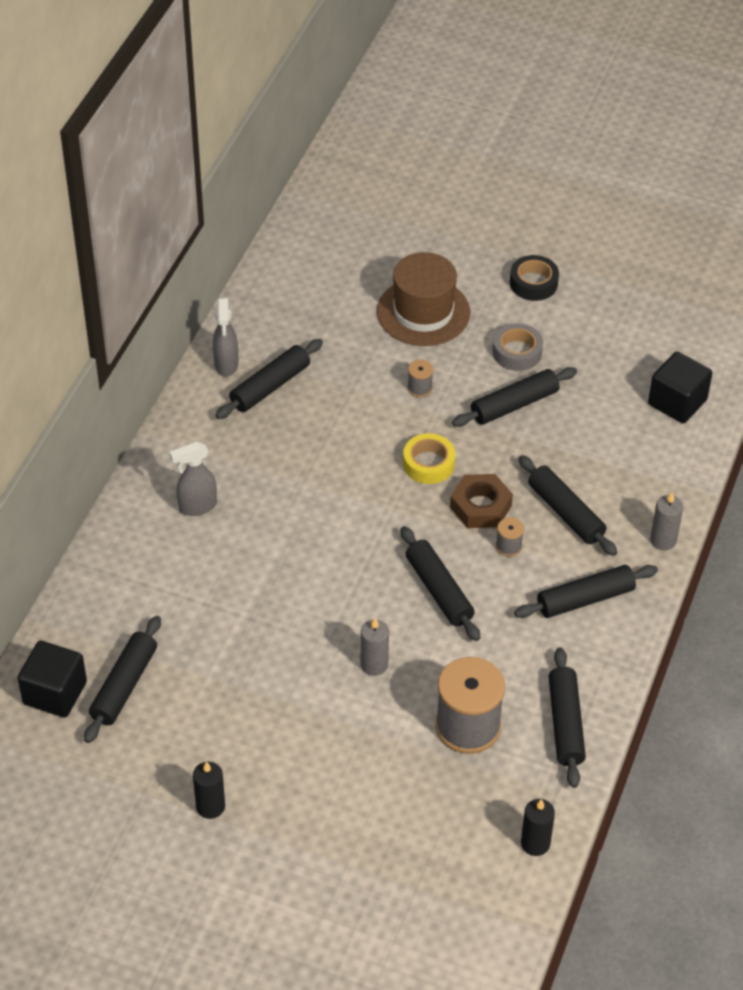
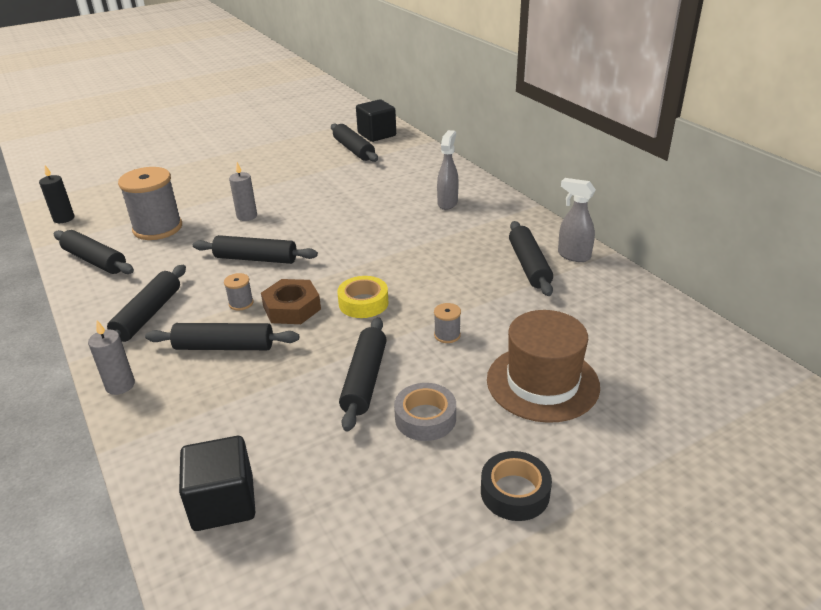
camera: 130 degrees right, 15 degrees down
black candle [193,761,225,819] -> none

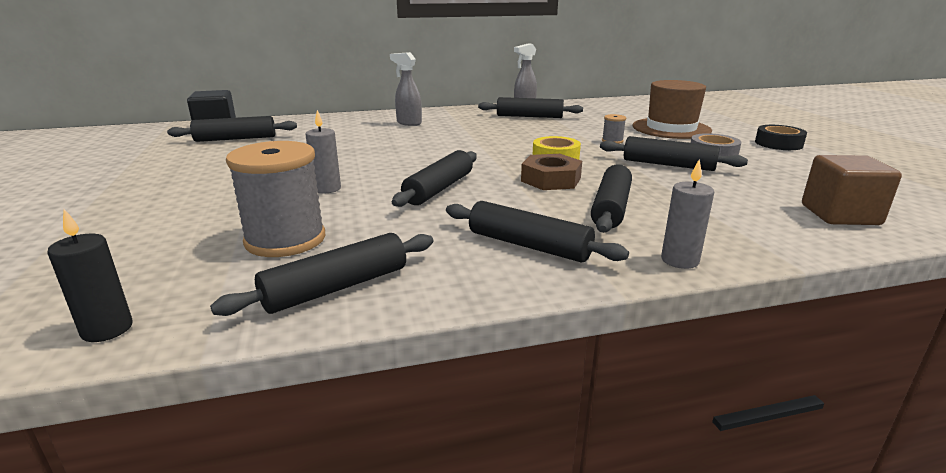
camera: 75 degrees left, 10 degrees down
black cube [179,436,255,531] -> brown cube [802,155,902,225]
grey spool [224,273,254,311] -> none

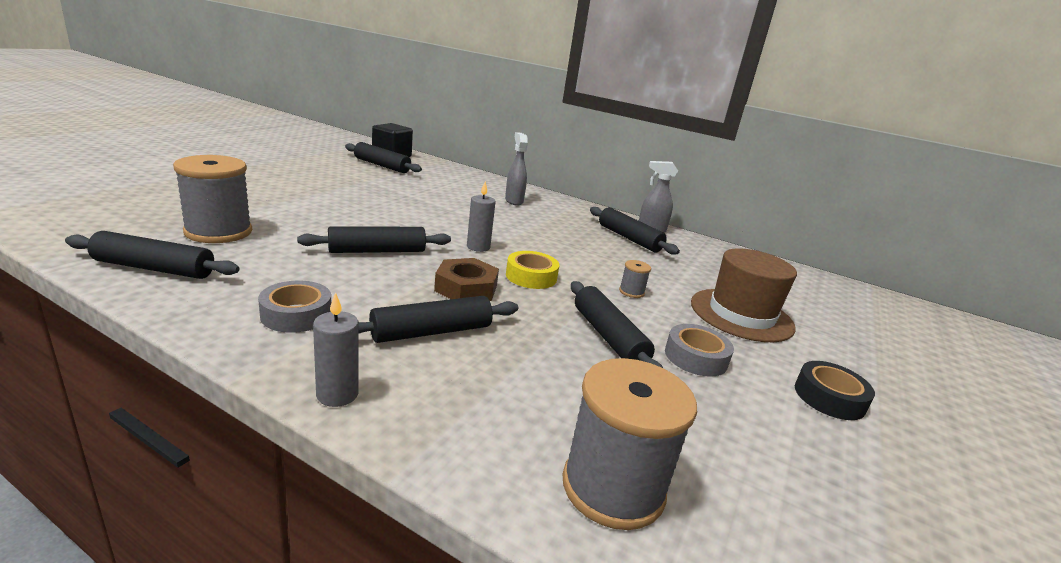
camera: 40 degrees right, 0 degrees up
black candle [47,209,133,342] -> none
grey candle [305,110,341,193] -> grey candle moved to [467,181,495,252]
black rolling pin [446,201,629,262] -> grey tape [258,281,331,333]
brown cube [802,155,902,225] -> grey spool [562,358,697,530]

